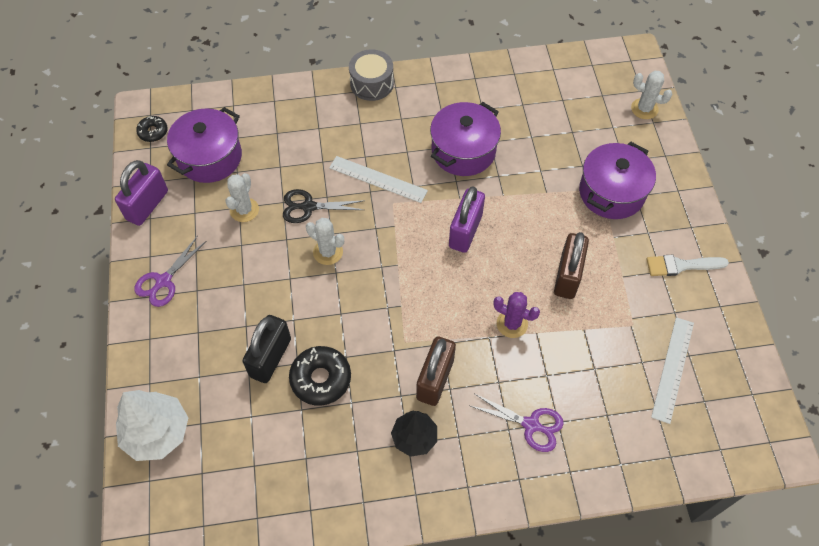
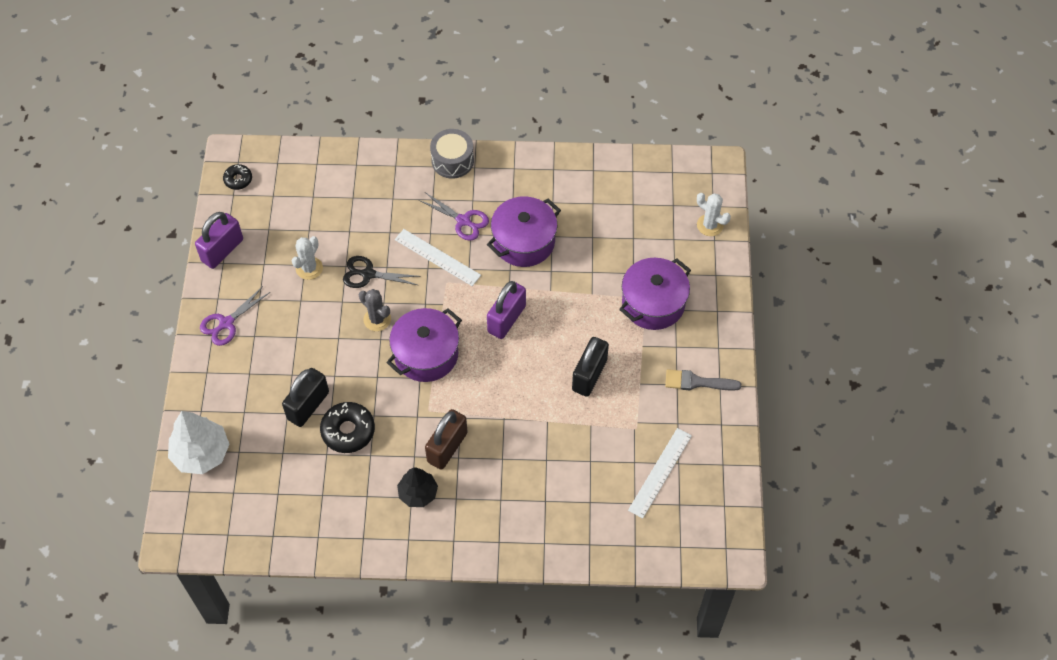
camera: 10 degrees right, 0 degrees up
purple pot [167,107,242,183] -> purple pot moved to [387,308,462,382]
white cactus [306,218,344,265] -> grey cactus [359,289,391,331]
purple scissors [471,394,564,452] -> purple scissors moved to [419,192,489,241]
purple cactus [493,292,540,338] -> none
brown padlock [554,232,589,299] -> black padlock [572,337,609,397]
white brush [647,255,729,276] -> grey brush [665,369,741,391]

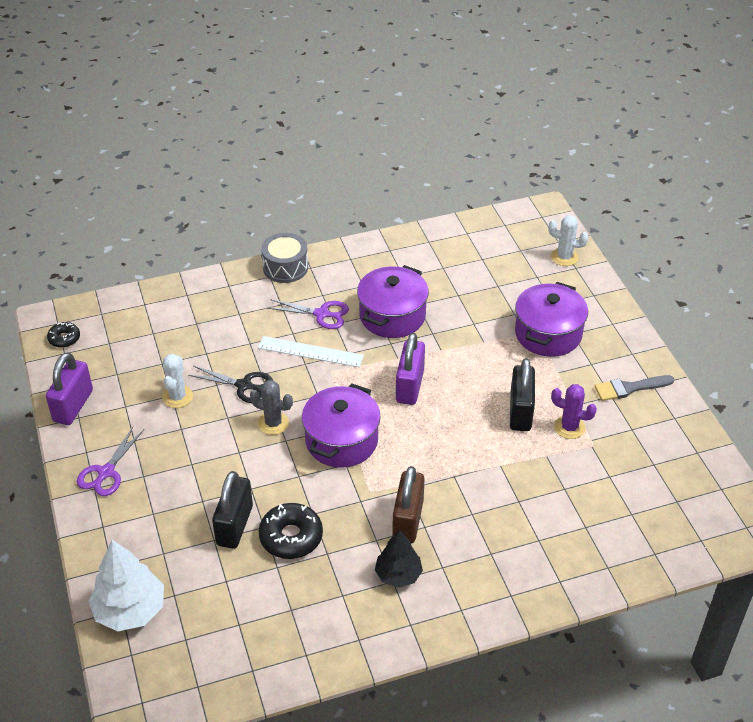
camera: 20 degrees left, 15 degrees down
black scissors [343,256,421,288] -> black scissors turned 150 degrees counterclockwise [188,366,273,403]
white ruler [628,428,692,519] -> none
none -> purple cactus [551,384,597,439]

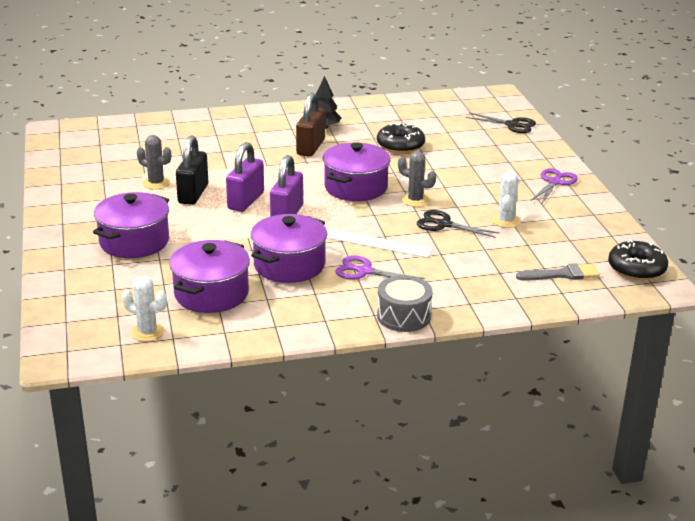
camera: 175 degrees left, 15 degrees down
purple padlock [46,353,93,425] -> purple padlock moved to [226,142,264,212]
black donut [47,322,80,348] -> black donut [608,239,668,281], size x1.72
white tree [88,540,164,631] -> black scissors [466,113,536,133]
black padlock [212,471,253,549] -> none
white cactus [548,215,588,266] -> white cactus moved to [122,276,167,342]
purple cactus [551,384,597,439] -> grey cactus [137,135,171,190]
grey brush [595,375,675,401] -> grey brush moved to [516,263,600,281]
none -> purple pot [169,240,250,313]

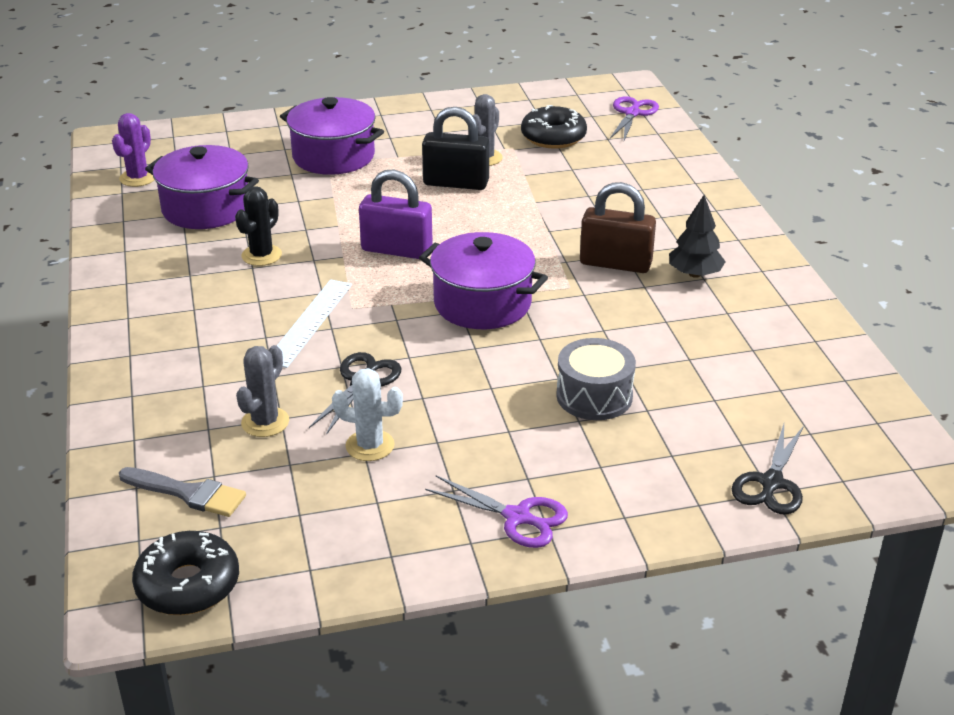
camera: 90 degrees right, 5 degrees up
white cactus [122,276,167,342] -> purple cactus [112,113,154,187]
purple padlock [226,142,264,212] -> none
purple pot [251,214,327,283] -> black cactus [235,186,282,266]
purple scissors [335,256,425,280] -> purple scissors moved to [610,96,659,140]
black donut [377,123,425,154] -> black donut moved to [521,105,587,149]
grey drum [377,275,433,332] -> grey drum moved to [556,338,636,420]
grey cactus [398,151,436,207] -> grey cactus moved to [236,345,289,437]
grey brush [516,263,600,281] -> grey brush turned 60 degrees counterclockwise [119,467,246,517]

